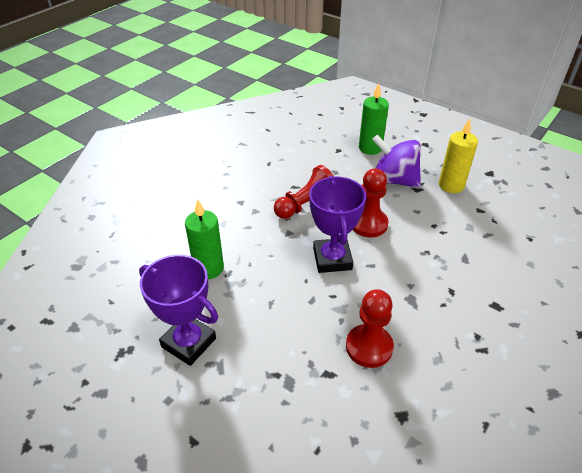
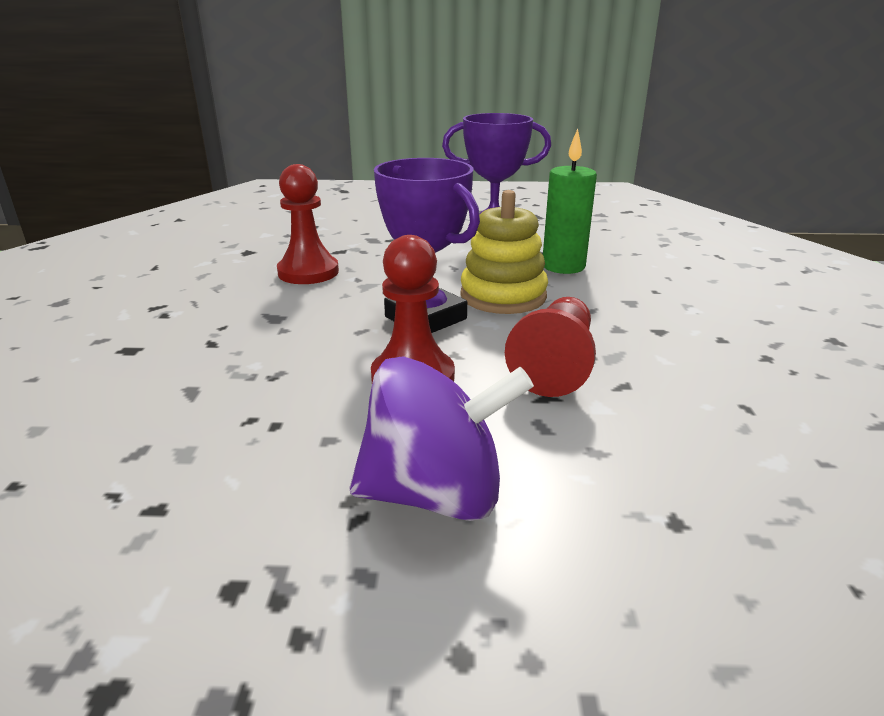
camera: 145 degrees right, 15 degrees down
green candle [359,83,389,155] -> none
yellow candle [439,118,478,193] -> none
none -> yellow stacking toy [460,190,548,314]

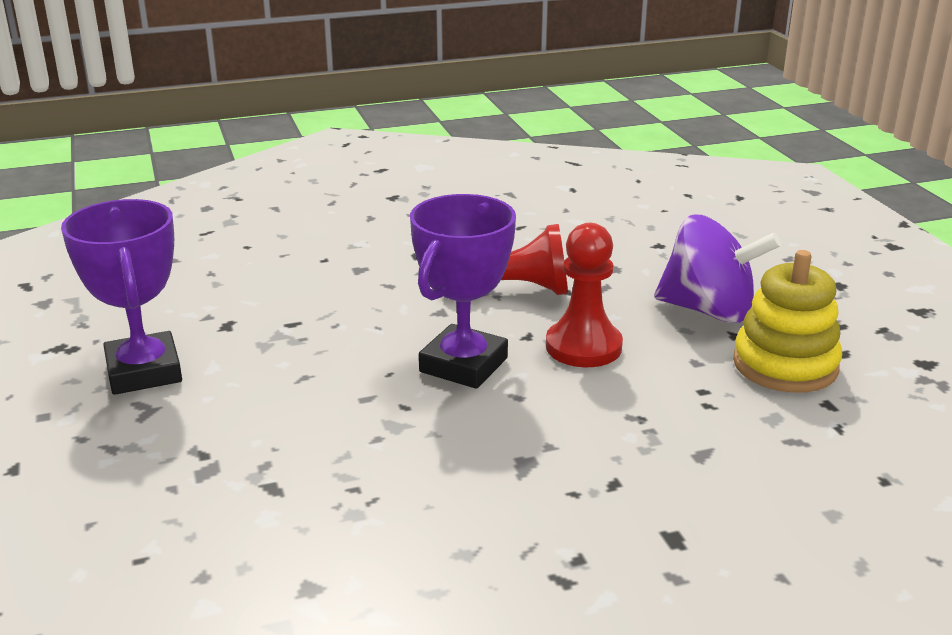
camera: 110 degrees left, 0 degrees up
red pawn [277,164,339,284] -> none
purple spinning top [349,356,534,521] -> purple spinning top turned 135 degrees clockwise [654,215,781,323]
yellow stacking toy [460,190,548,314] -> yellow stacking toy moved to [733,250,842,393]
green candle [543,129,597,274] -> none

